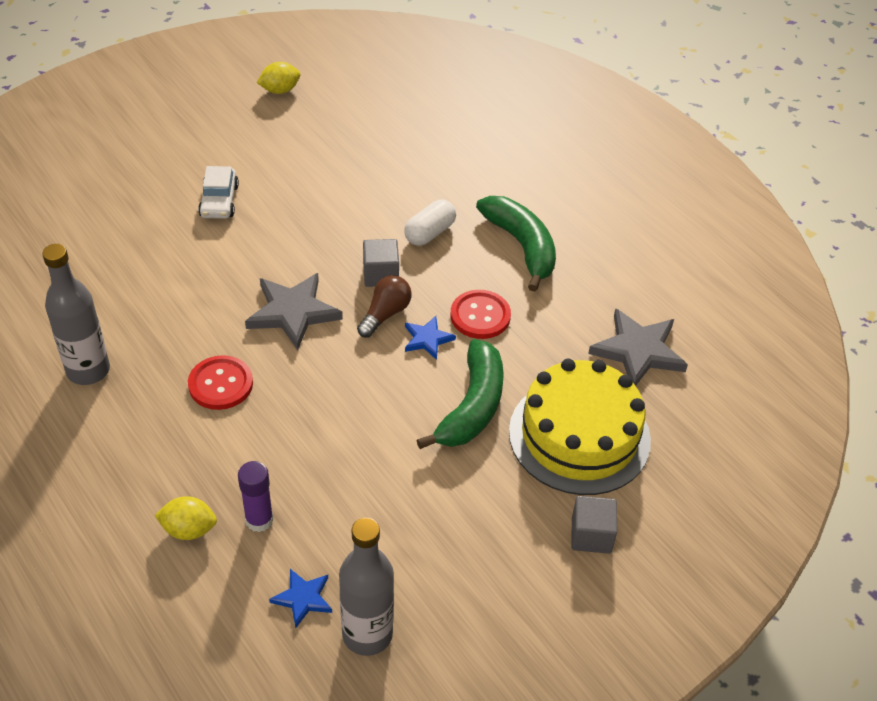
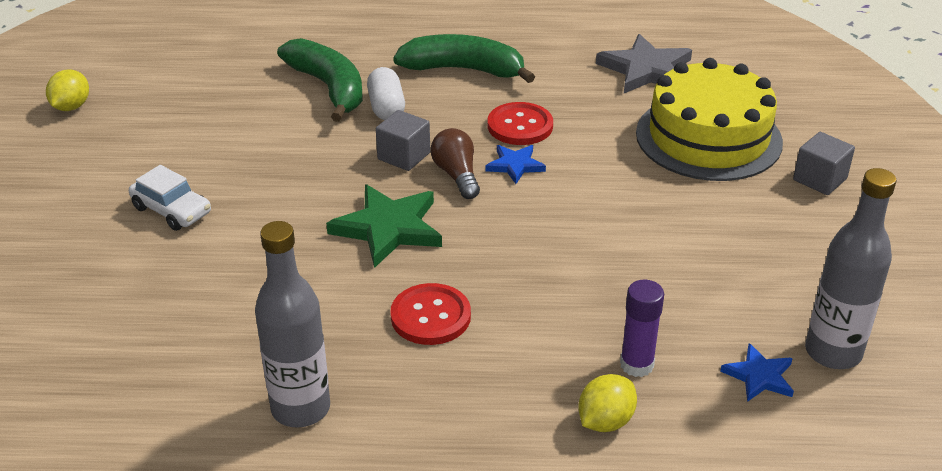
camera: 50 degrees left, 10 degrees down
grey star [245,273,343,350] -> green star [326,184,442,268]
green banana [416,339,504,449] -> green banana moved to [277,38,363,122]

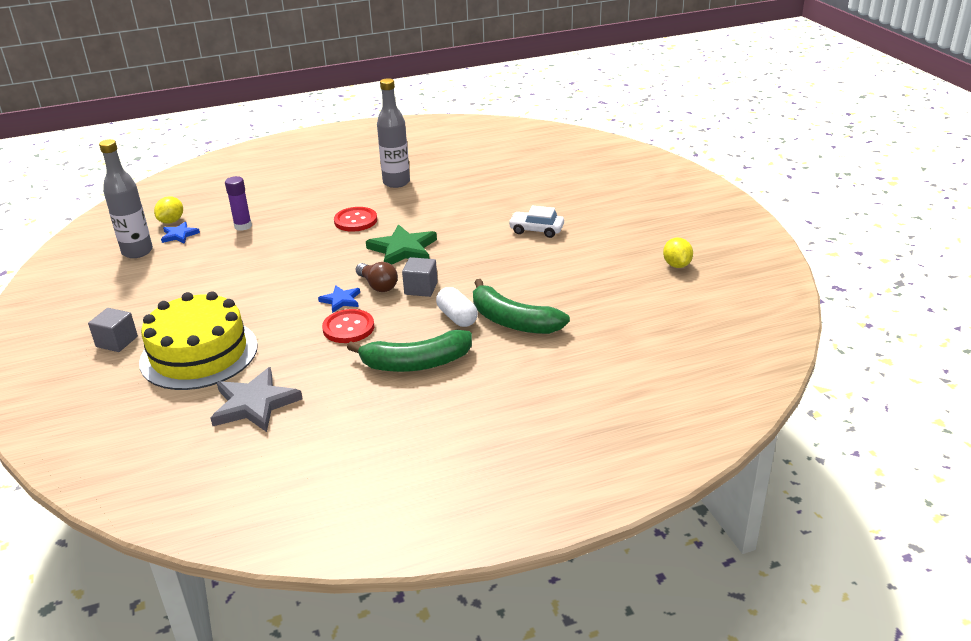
camera: 160 degrees right, 5 degrees down
yellow lemon [578,374,637,432] -> yellow lemon moved to [154,197,183,224]

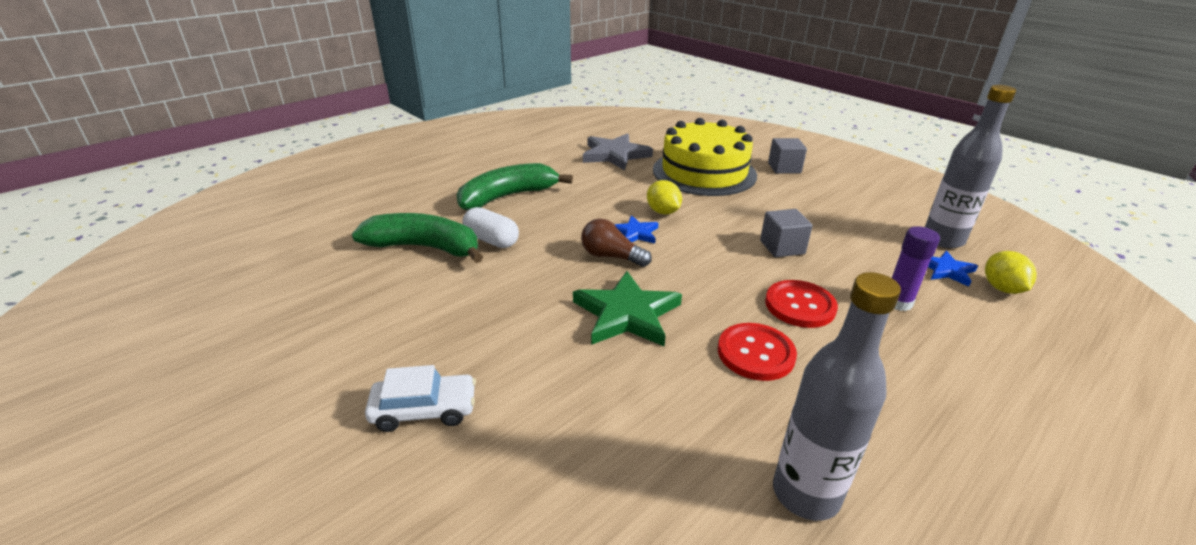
camera: 155 degrees right, 0 degrees up
red button [322,309,374,343] -> red button moved to [765,280,838,328]
grey cube [402,257,438,297] -> grey cube moved to [760,209,813,257]
yellow lemon [663,238,693,268] -> yellow lemon moved to [647,180,682,215]

